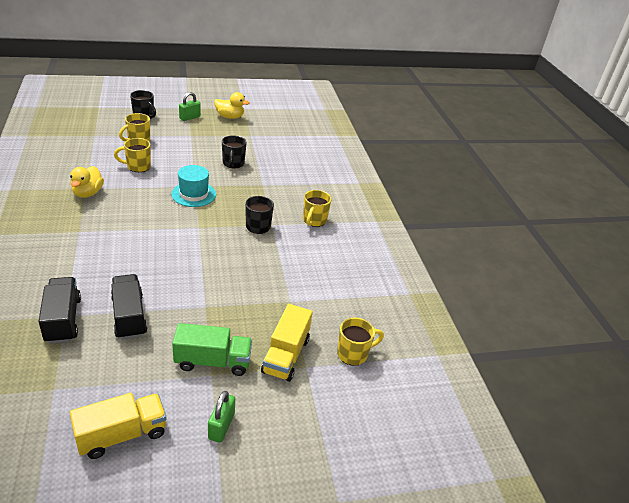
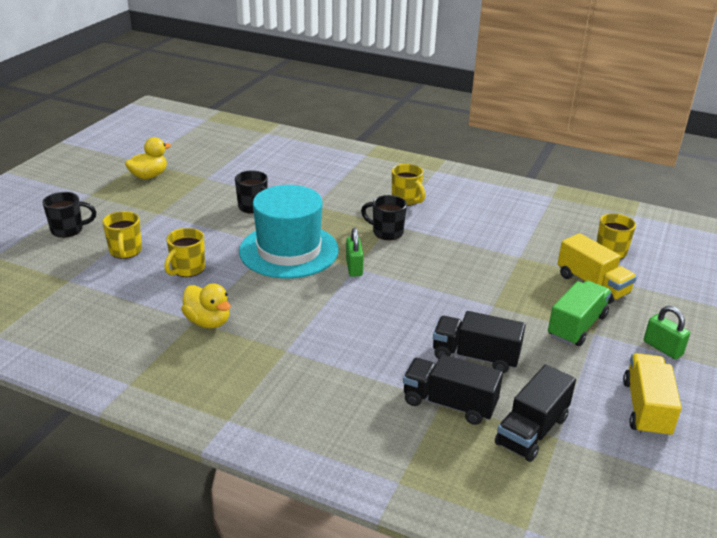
camera: 50 degrees left, 5 degrees down
turquoise hat [171,165,216,207] -> turquoise hat [239,185,339,279], size x1.70
green padlock [179,92,201,121] -> green padlock moved to [346,228,364,277]
none -> black truck [495,364,576,462]

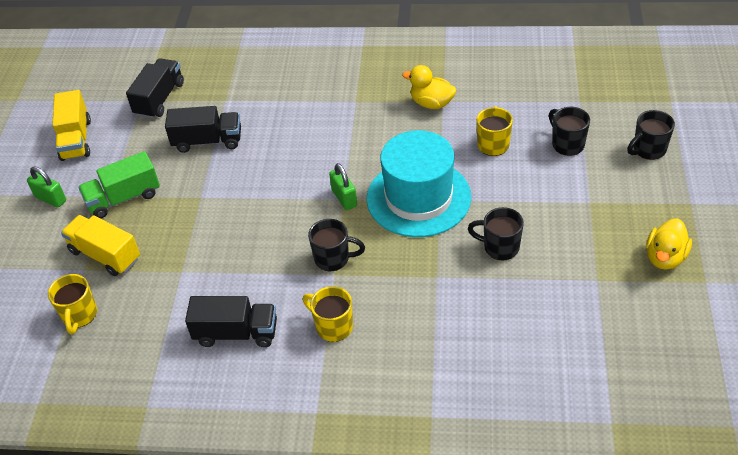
camera: 165 degrees right, 15 degrees up
yellow mug [102,211,142,259] -> black mug [549,107,590,156]
black truck [403,354,503,425] -> black truck moved to [185,296,277,347]
green truck [548,281,612,346] -> green truck turned 45 degrees clockwise [78,151,160,219]

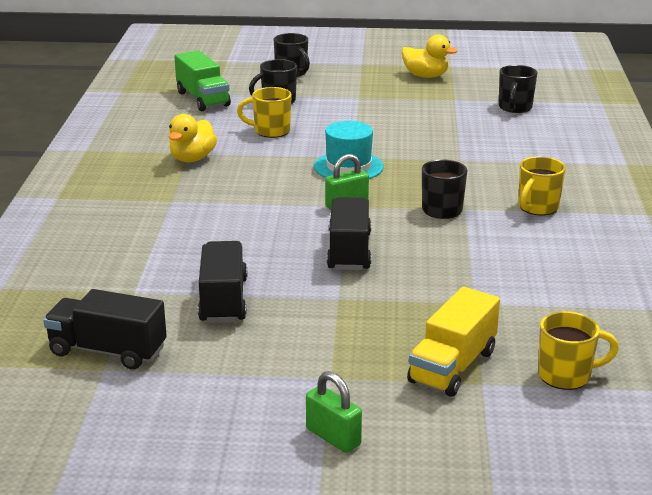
camera: 95 degrees left, 20 degrees down
green padlock [27,167,66,207] -> green padlock turned 75 degrees counterclockwise [306,371,362,453]
yellow truck [52,90,91,161] -> none
green truck [78,151,160,219] -> green truck moved to [174,50,231,111]
black truck [185,296,277,347] -> black truck moved to [327,197,371,270]
turquoise hat [367,130,471,237] -> turquoise hat [314,121,384,179], size x0.59
black mug [468,207,524,261] -> black mug moved to [499,65,537,113]

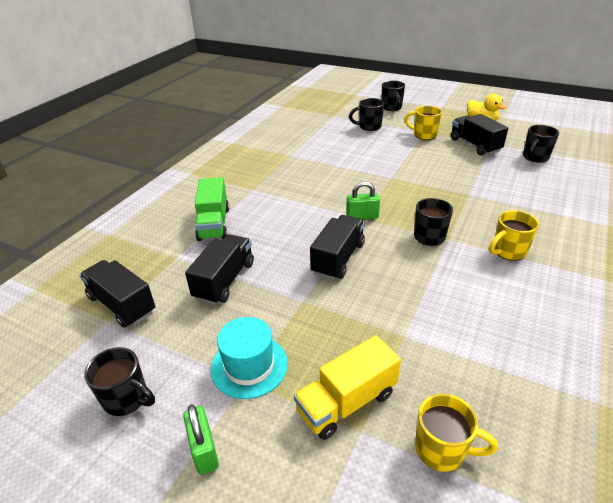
camera: 25 degrees right, 10 degrees up
yellow duck [168,114,217,162] -> none
green truck [174,50,231,111] -> green truck moved to [195,177,229,241]
yellow mug [237,87,292,138] -> yellow mug moved to [405,106,442,140]
turquoise hat [314,121,384,179] -> turquoise hat moved to [211,317,288,399]
none -> black mug [84,347,155,416]
none -> black truck [451,114,508,155]

